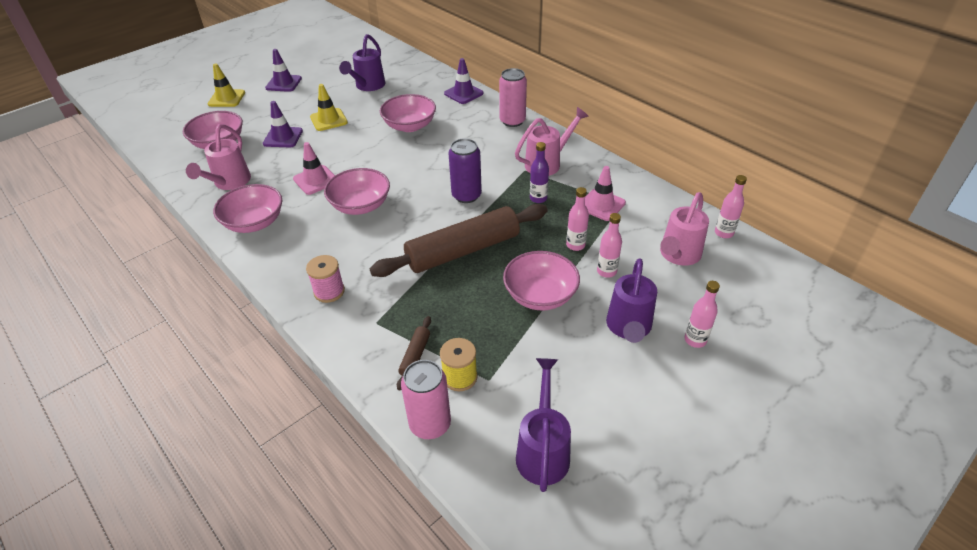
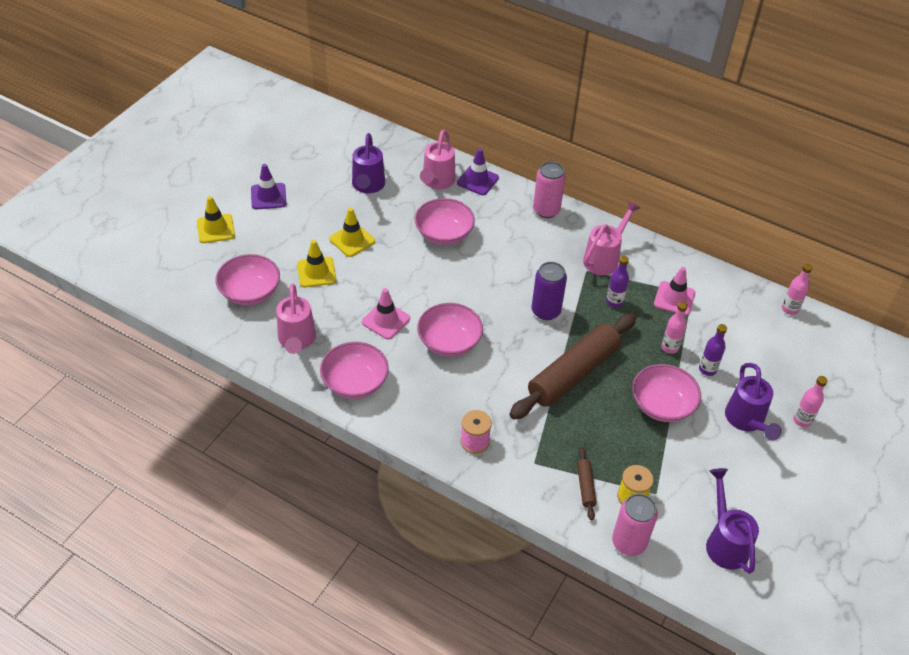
camera: 20 degrees left, 5 degrees up
purple traffic cone [263,101,303,147] -> yellow traffic cone [297,240,337,287]
pink bottle [597,213,622,278] -> purple bottle [699,324,727,376]
pink watering can [660,192,709,266] -> pink watering can moved to [420,130,456,189]

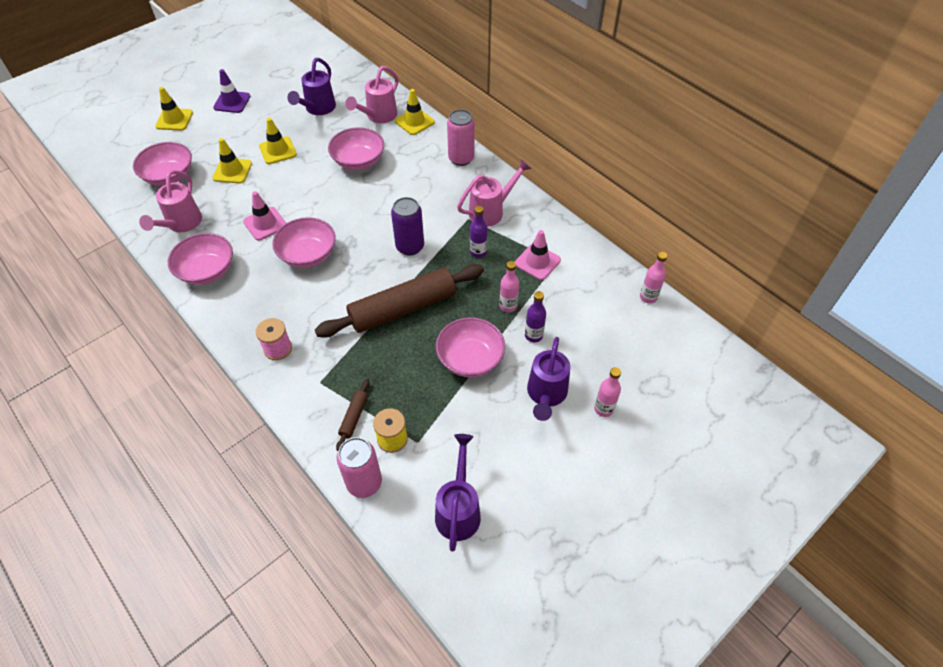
camera: 20 degrees right, 5 degrees up
purple traffic cone [457,148,499,195] -> yellow traffic cone [395,89,435,135]

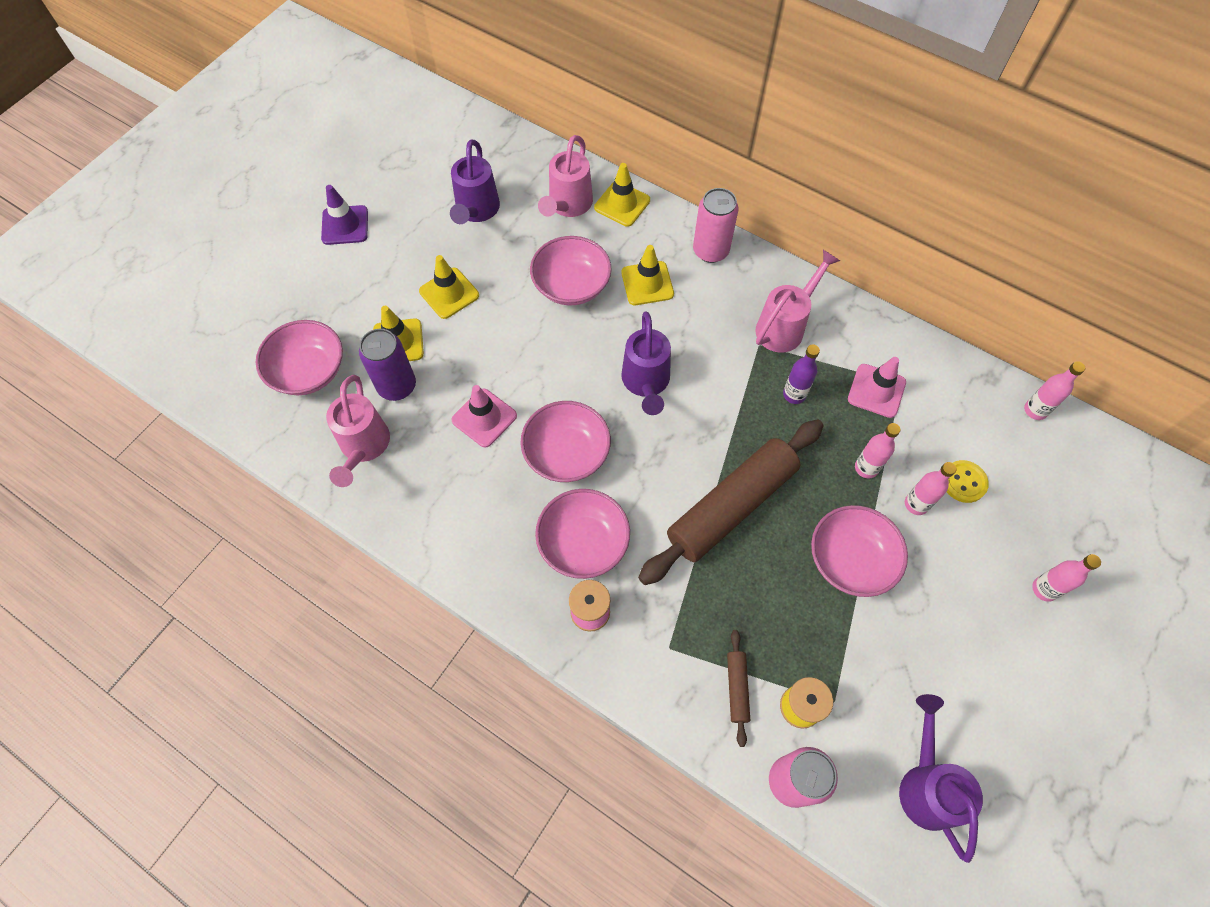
camera: 15 degrees left, 10 degrees up
yellow traffic cone [155,87,193,130] -> yellow traffic cone moved to [621,245,674,305]
pink bowl [168,233,233,285] -> pink bowl moved to [535,489,630,579]
purple can [391,197,424,256] -> purple can moved to [359,329,416,401]
purple bottle [525,291,546,342] -> pink bottle [905,462,957,515]
purple watering can [527,337,570,421] -> purple watering can moved to [621,312,671,415]
none -> yellow button [947,460,989,503]

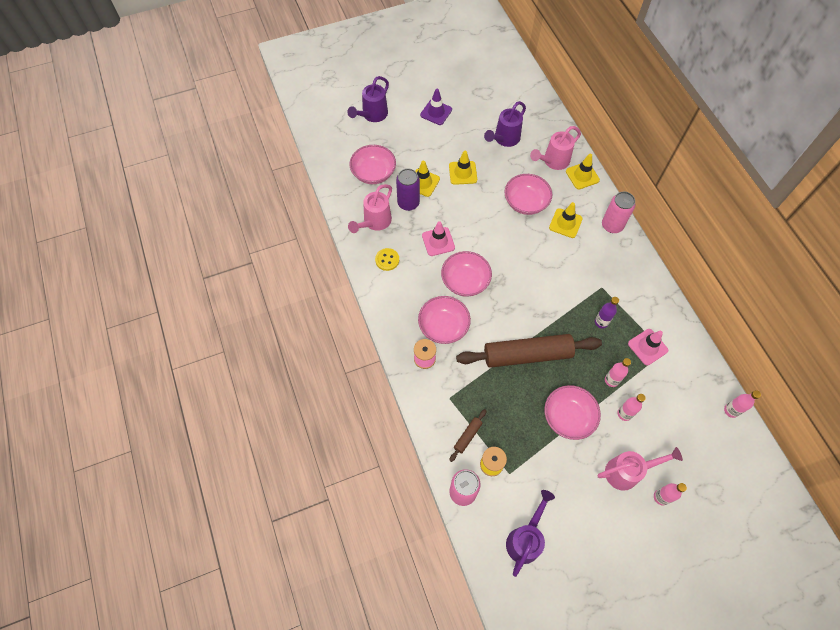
camera: 35 degrees right, 0 degrees up
purple watering can [621,312,671,415] -> purple watering can moved to [347,76,389,122]
pink watering can [755,250,840,353] -> pink watering can moved to [598,447,683,491]
yellow button [947,460,989,503] -> yellow button moved to [375,248,399,271]

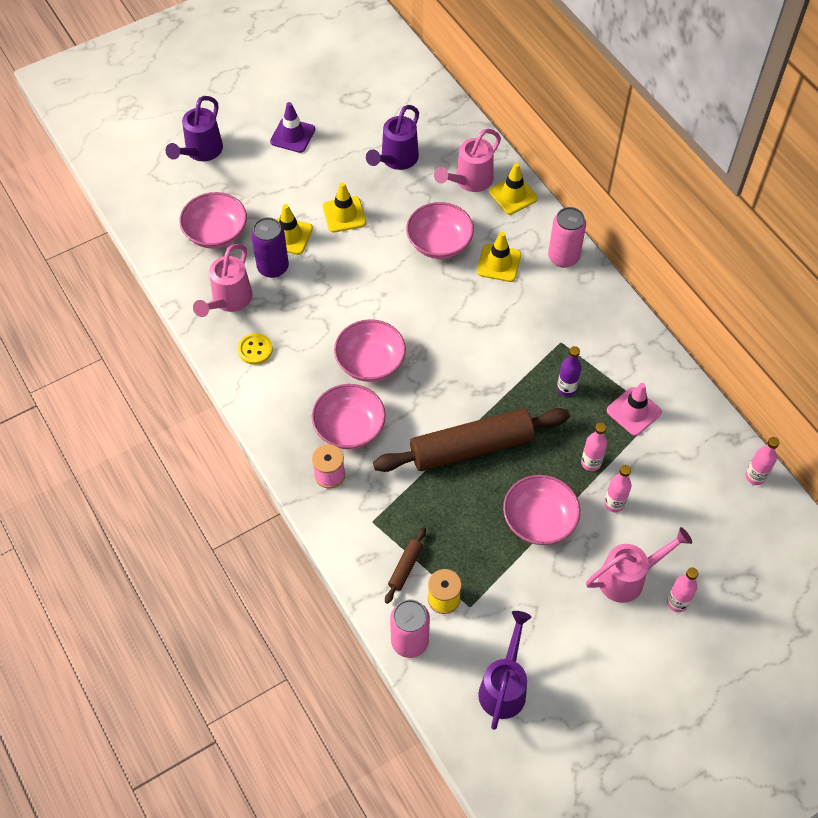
camera: 10 degrees left, 5 degrees down
pink traffic cone [422,221,455,256] -> none

